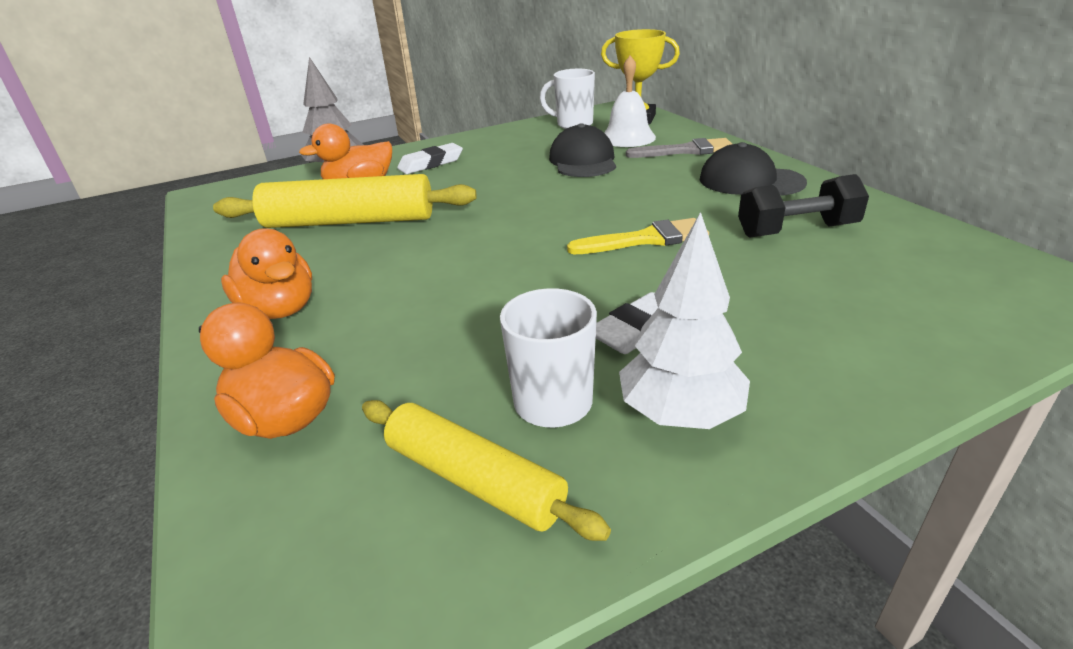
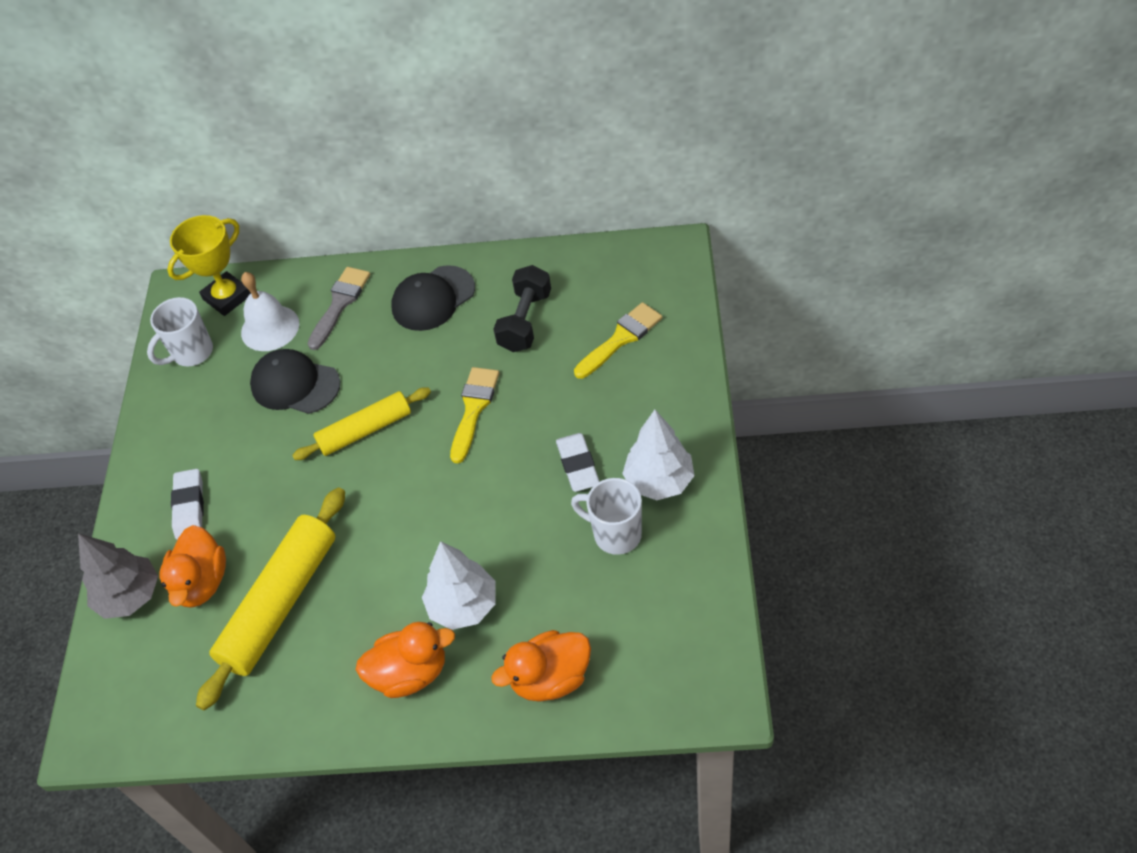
camera: 60 degrees left, 20 degrees up
yellow rolling pin [362,400,611,541] -> yellow rolling pin moved to [292,387,431,460]
none -> white tree [422,541,496,630]
none -> yellow brush [574,302,662,379]

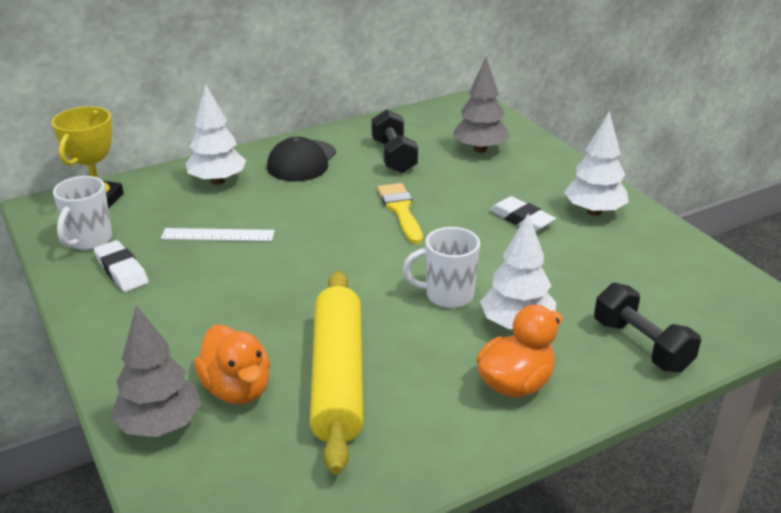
camera: 35 degrees left, 20 degrees down
white eraser [171,469,204,540] -> white eraser moved to [94,240,149,292]
white bell [241,272,299,351] -> none
black cap [250,349,340,414] -> white ruler [161,228,275,241]
yellow rolling pin [292,387,431,460] -> none
grey brush [307,267,370,350] -> white tree [186,85,246,185]
orange duck [491,630,591,702] -> black dumbbell [594,283,701,373]
white mug [571,478,642,555] -> white mug moved to [403,227,480,308]
yellow brush [574,302,662,379] -> grey tree [453,57,510,153]

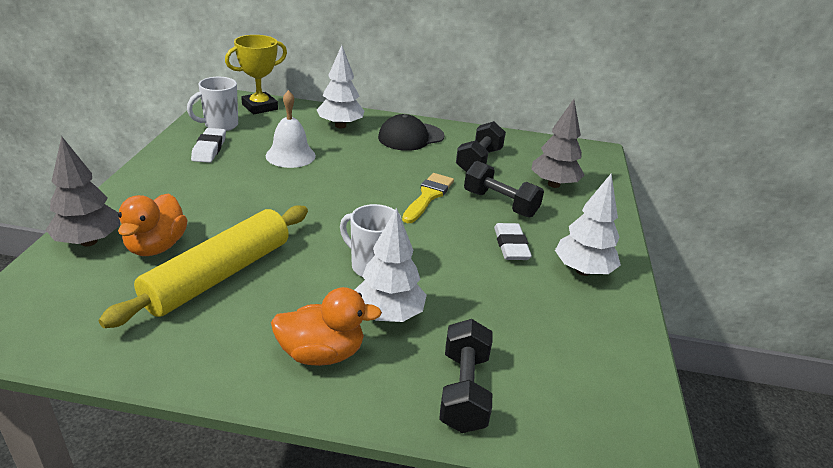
camera: 35 degrees right, 0 degrees up
white ruler [161,228,275,241] -> white bell [266,90,316,168]
none -> black dumbbell [464,161,544,217]

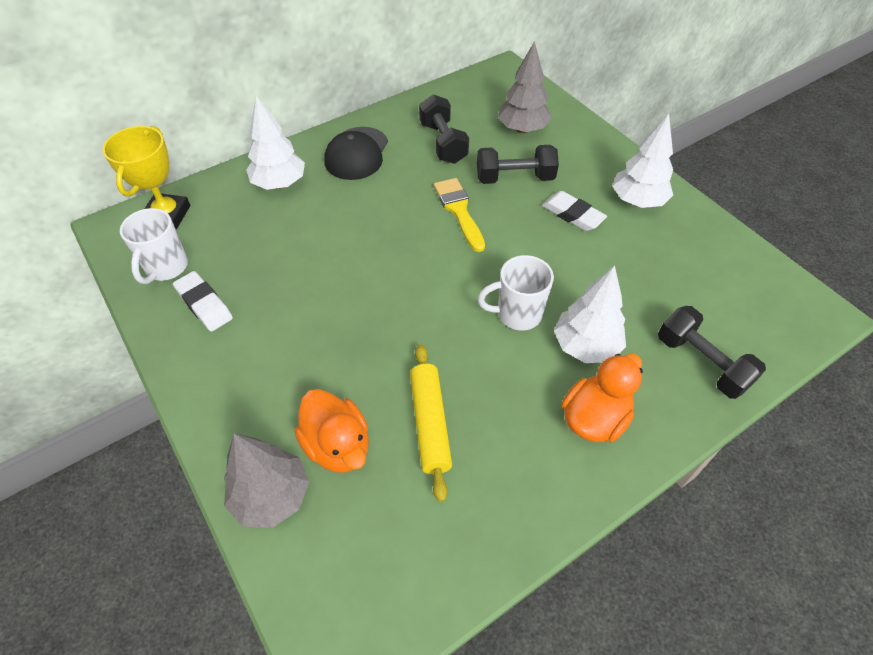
camera: 40 degrees left, 20 degrees up
yellow rolling pin [99,205,308,328] -> yellow rolling pin [410,344,452,502], size x0.63
white bell [266,90,316,168] -> none

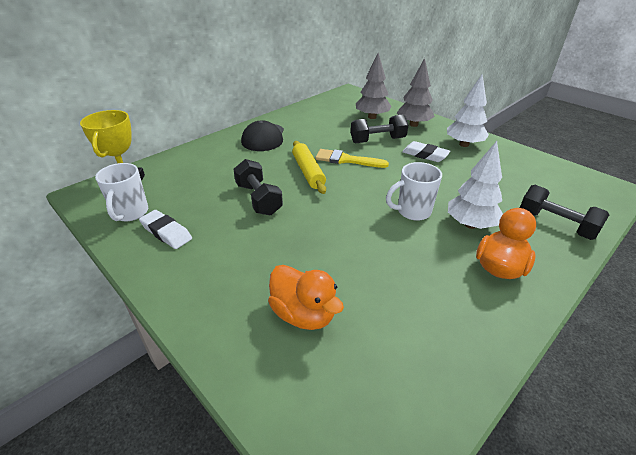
camera: 10 degrees left, 15 degrees down
grey tree [224,433,309,528] -> grey tree moved to [397,58,435,127]
white tree [246,96,305,190] -> none
yellow rolling pin [410,344,452,502] -> yellow rolling pin moved to [292,141,326,194]
black dumbbell [419,94,469,164] -> black dumbbell moved to [233,159,283,215]
yellow brush [434,178,485,252] -> yellow brush turned 45 degrees counterclockwise [315,149,389,168]

